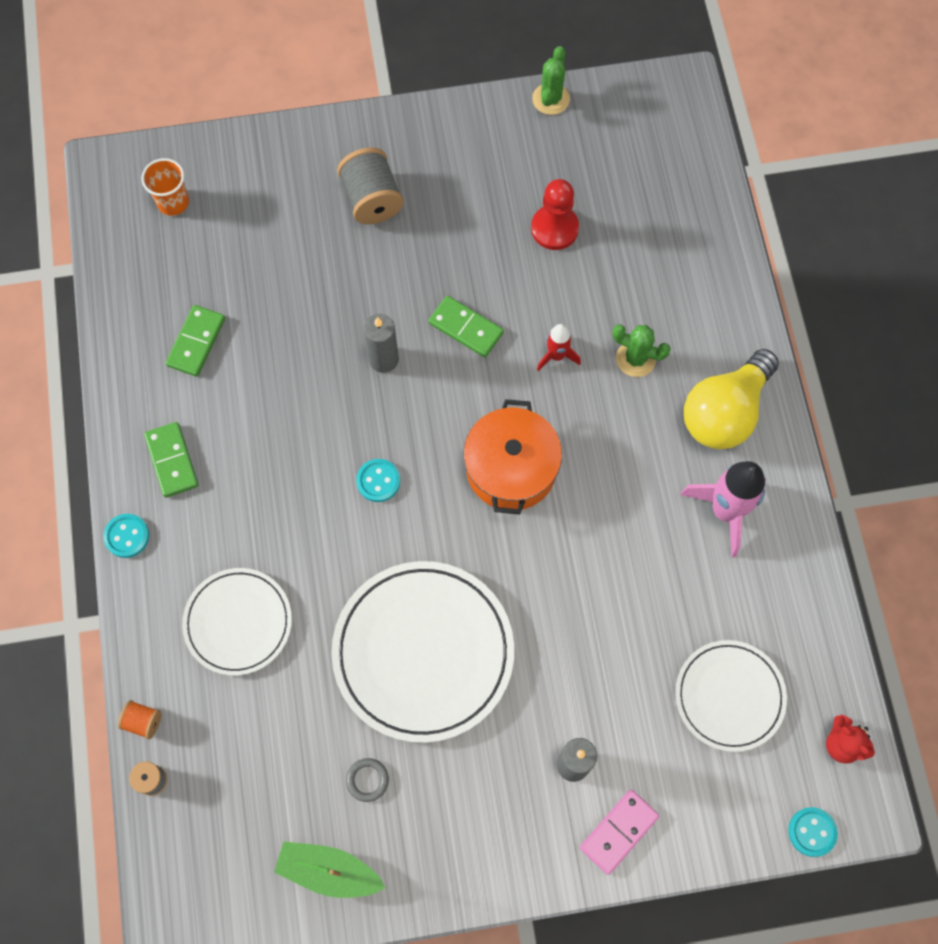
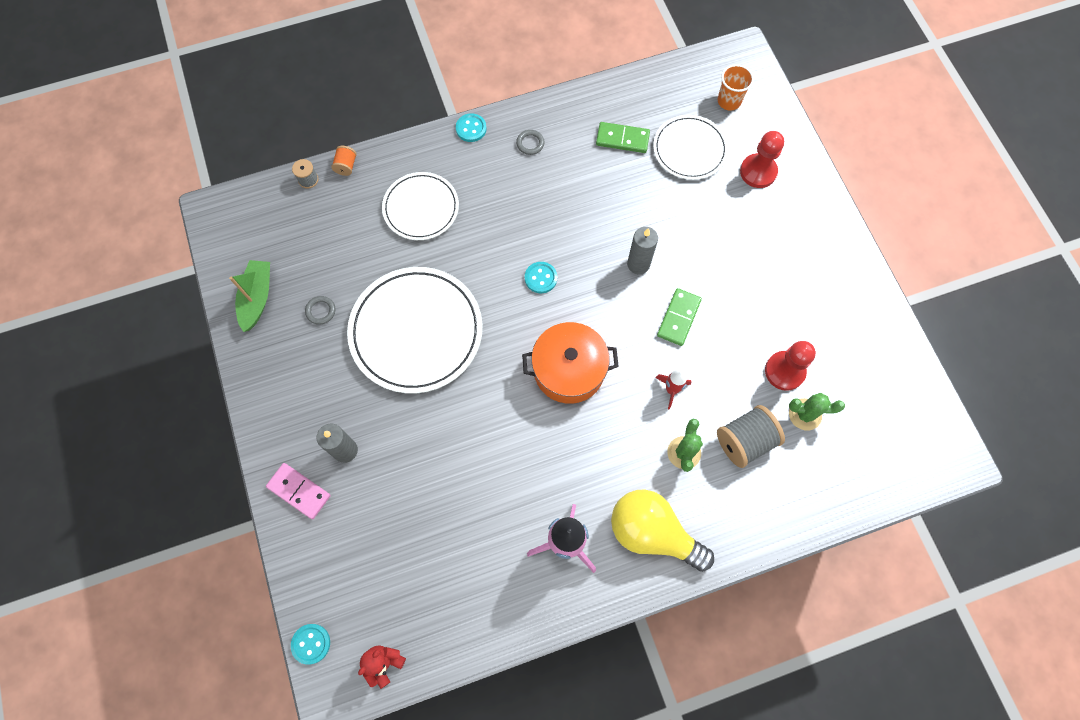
camera: 80 degrees right, 0 degrees up
green domino [144,422,199,498] -> grey ring [516,130,544,155]
grey spool [337,148,404,224] -> grey spool moved to [717,405,785,468]
green cactus [532,46,570,115] -> green cactus moved to [789,393,845,431]
white plate [675,640,787,752] -> white plate moved to [653,115,728,180]
none -> red pawn [740,131,784,188]

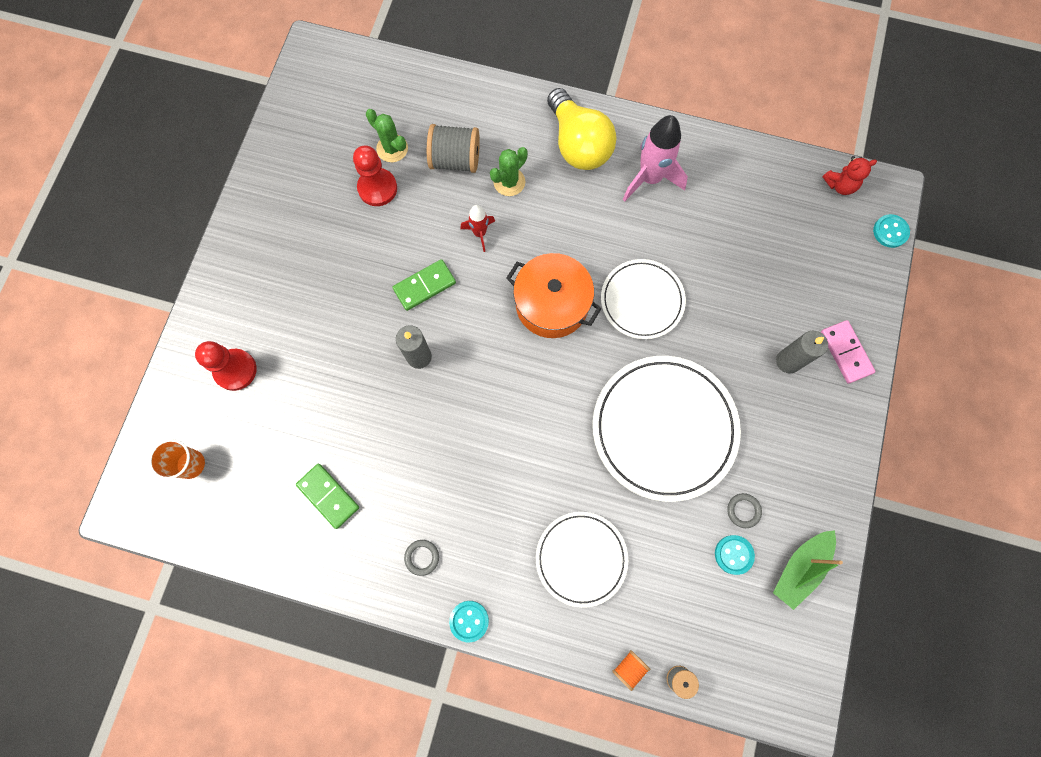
camera: 145 degrees left, 5 degrees up
turquoise button [525,262,557,293] -> turquoise button moved to [715,535,755,575]
white plate [653,115,728,180] -> white plate moved to [601,259,686,339]

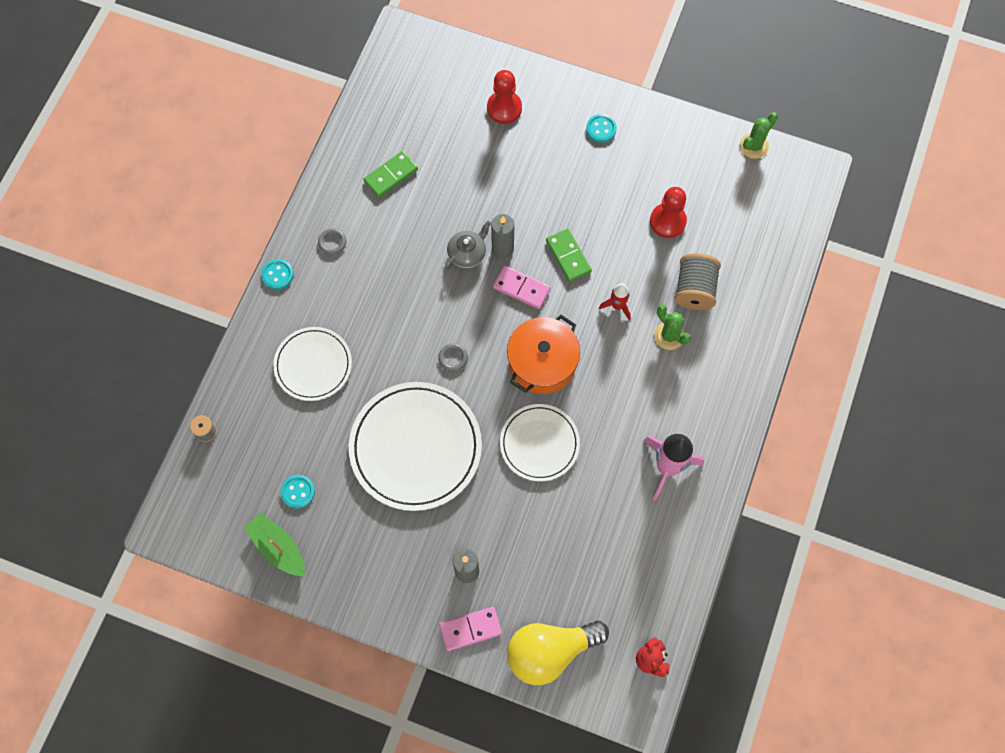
camera: 95 degrees right, 5 degrees down
orange cup [149,439,205,480] -> none
green cactus [366,109,408,162] -> green cactus moved to [740,112,778,159]
yellow light bulb [547,88,616,170] -> yellow light bulb moved to [507,621,609,685]
orange spool [612,650,650,691] -> none
grey ring [727,493,762,528] -> grey ring moved to [438,343,468,372]
turquoise button [873,214,910,248] -> turquoise button moved to [586,114,617,143]
none -> grey teapot [445,221,491,270]
none -> pink domino [493,266,551,309]

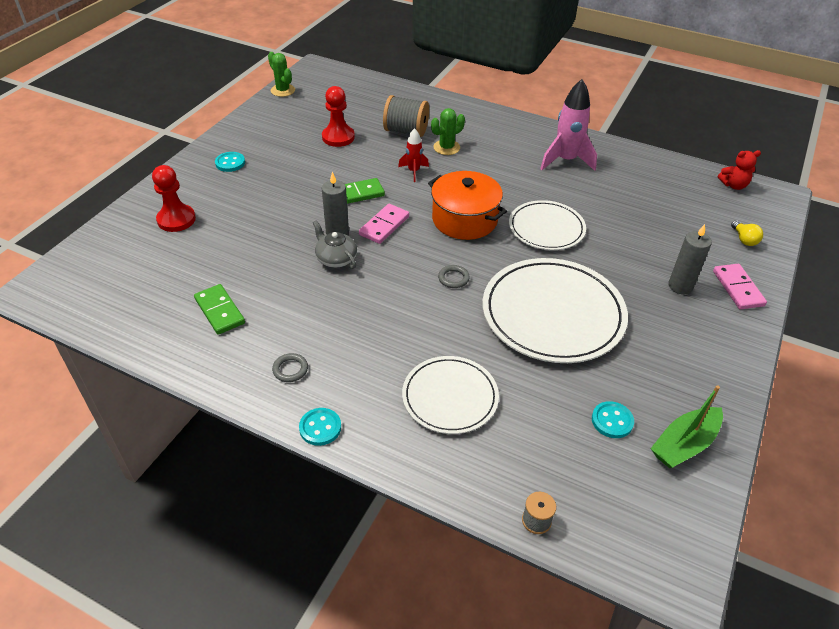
camera: 85 degrees left, 25 degrees down
yellow light bulb [507,621,609,685] -> yellow light bulb [731,220,763,246], size x0.41

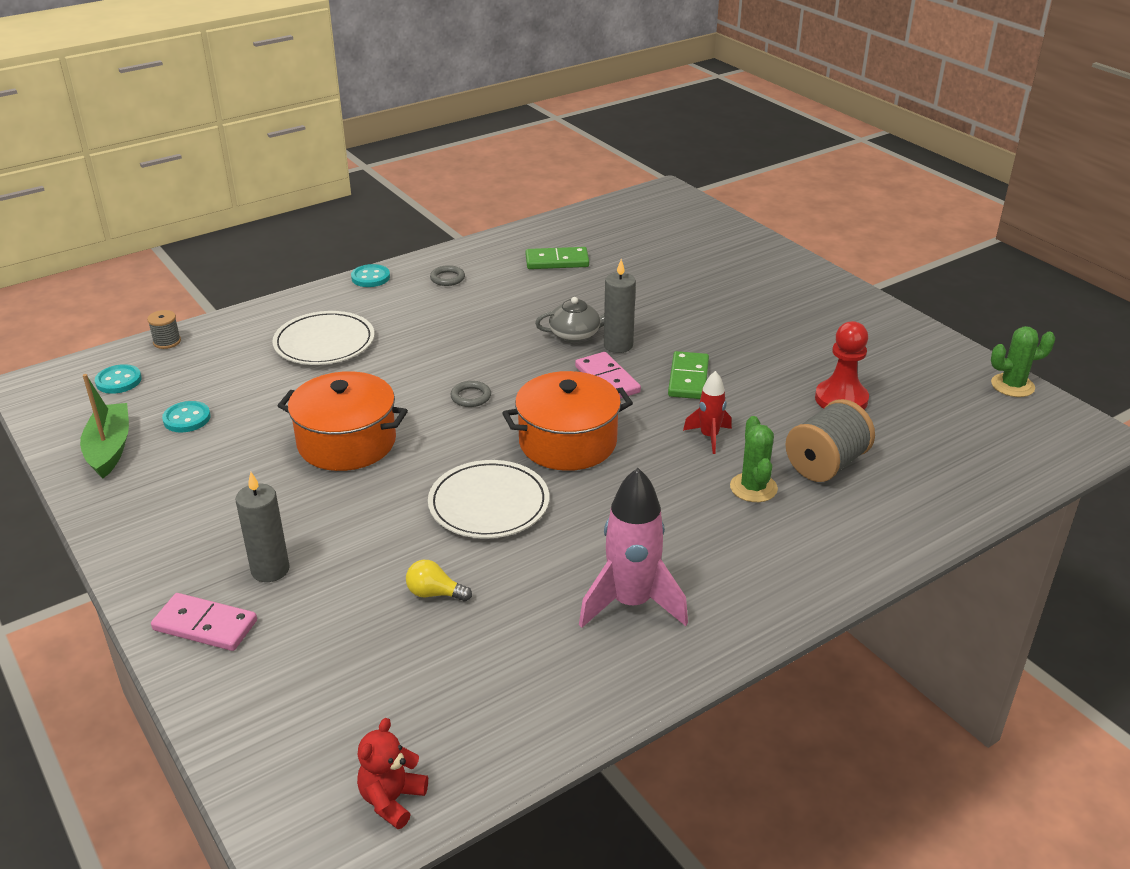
camera: 120 degrees right, 10 degrees down
red pawn [152,165,196,232] -> none
turquoise button [215,152,245,172] -> turquoise button moved to [95,364,142,394]
white plate [482,258,628,363] -> orange pot [278,371,408,471]
yellow light bulb [731,220,763,246] -> yellow light bulb moved to [406,560,472,601]

